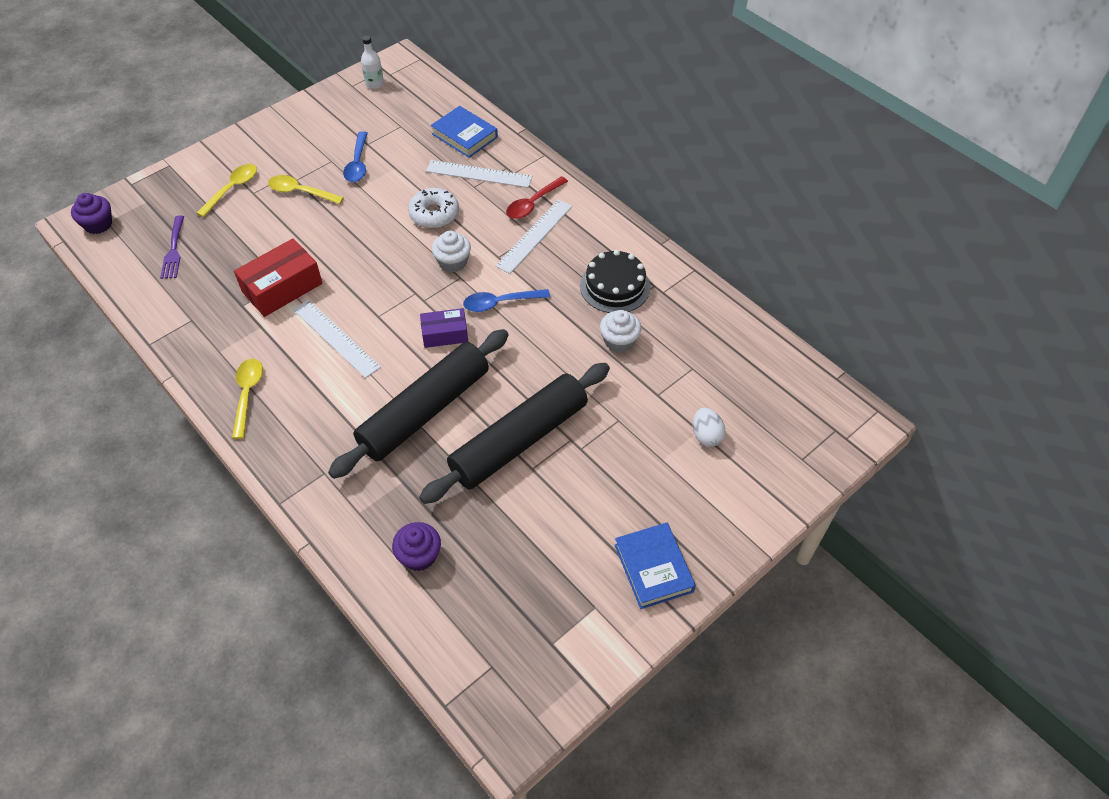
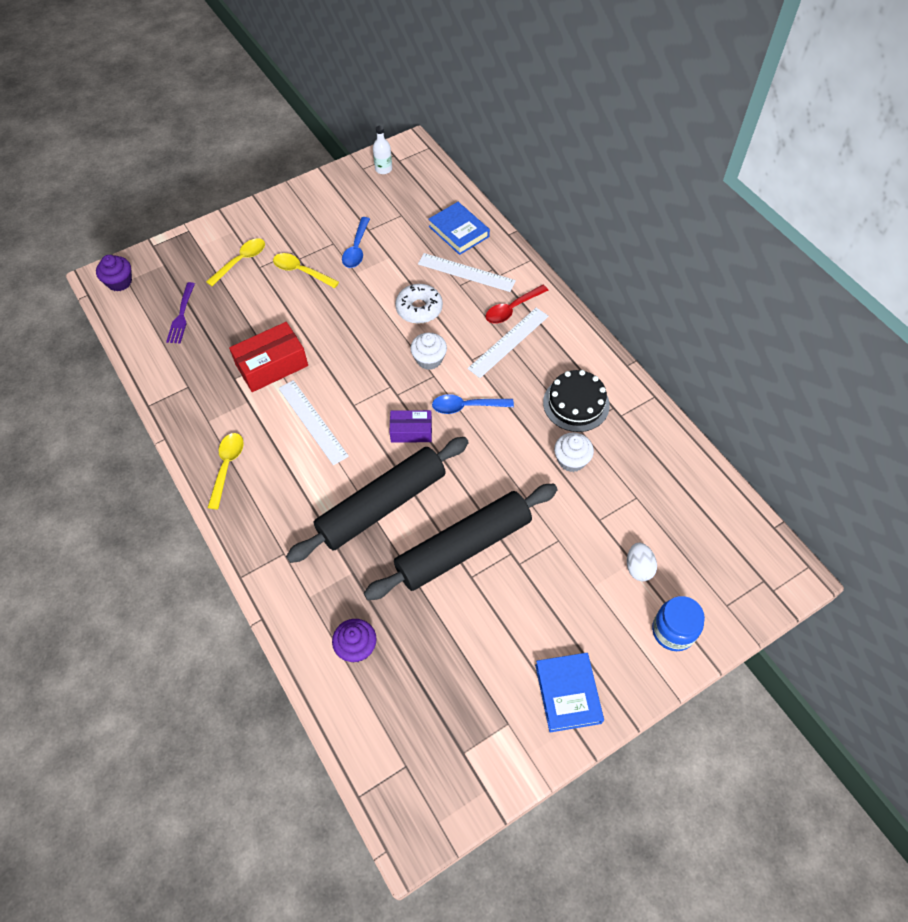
camera: 10 degrees right, 5 degrees up
none -> blue jar [652,596,705,651]

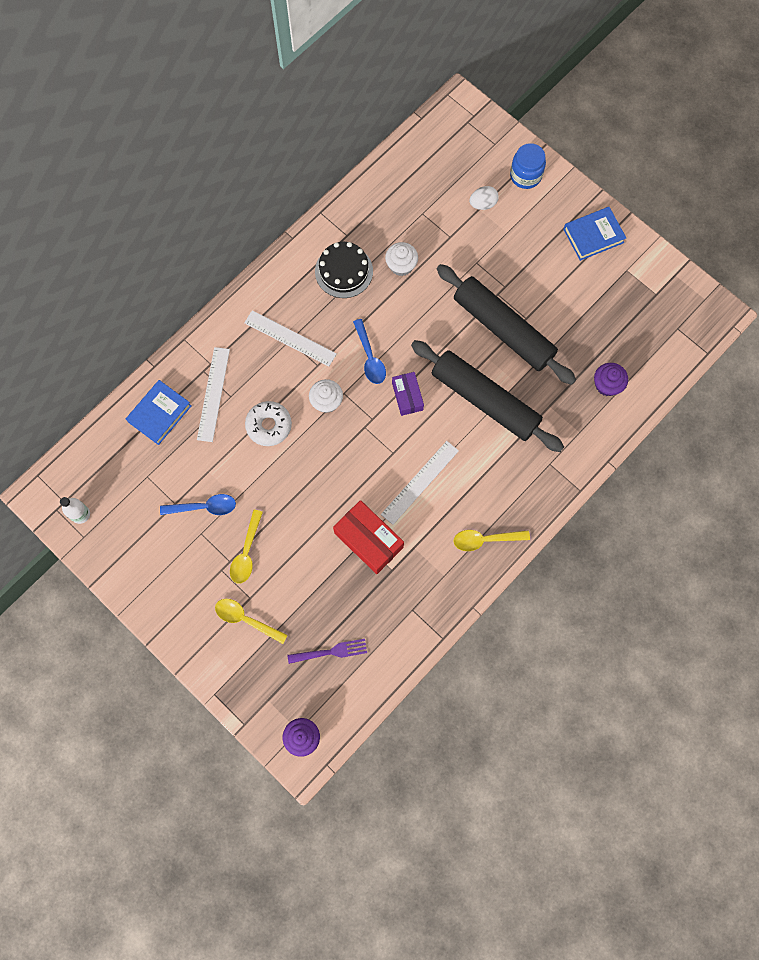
camera: 105 degrees left, 15 degrees up
red spoon [486,285,549,324] -> none

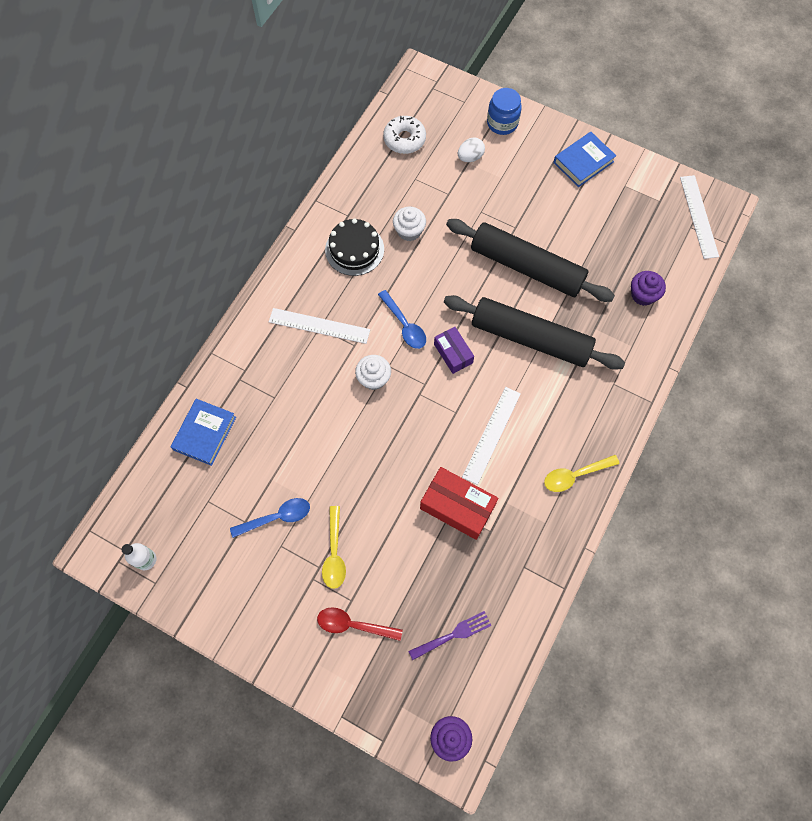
camera: 15 degrees left, 5 degrees down
white ruler [197,347,230,442] -> white ruler moved to [680,175,719,259]
yellow spoon [215,599,288,644] -> red spoon [317,607,403,641]
white donut [245,401,292,446] -> white donut moved to [383,116,426,154]

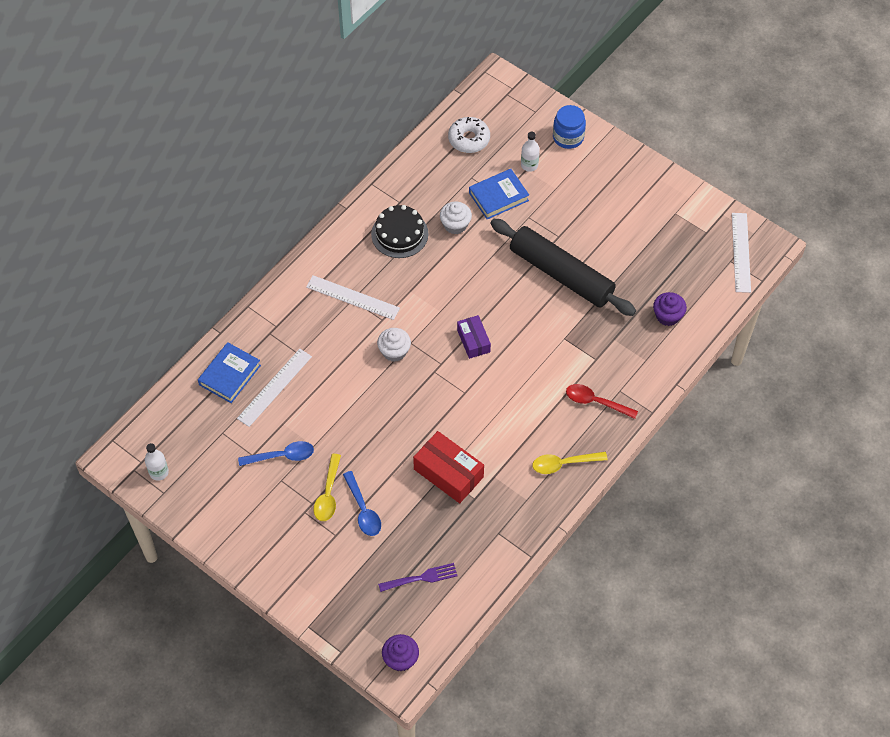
camera: 10 degrees right, 10 degrees down
red spoon [317,607,403,641] -> red spoon moved to [566,384,638,419]
blue spoon [378,290,426,349] -> blue spoon moved to [343,471,381,536]
black rolling pin [444,295,625,370] -> none
white egg [458,137,485,162] -> white bottle [521,132,540,172]
white ruler [462,387,521,485] -> white ruler moved to [237,349,312,427]
blue book [553,132,616,187] -> blue book moved to [469,169,529,219]

